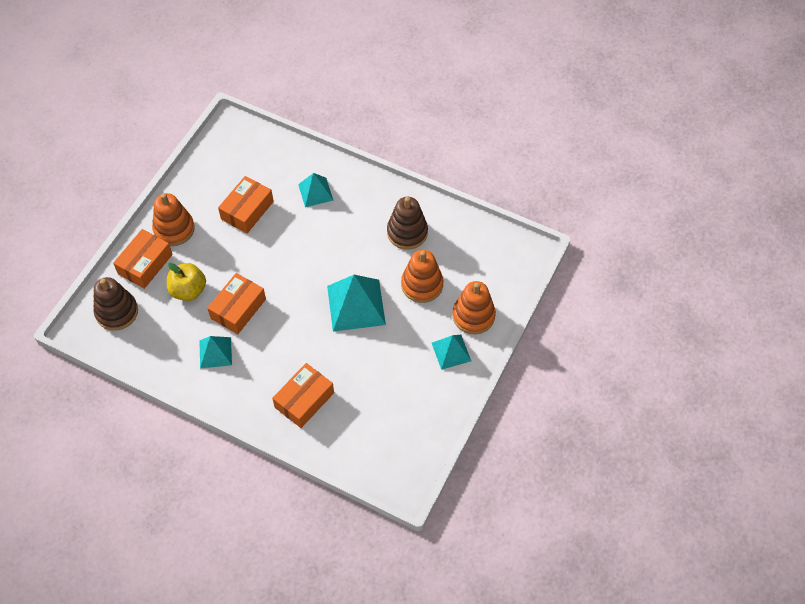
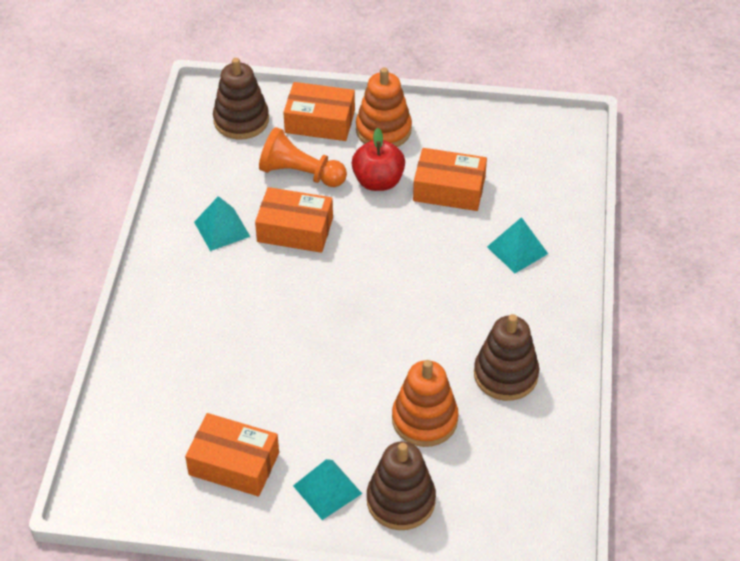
camera: 70 degrees right, 10 degrees down
yellow apple [167,263,206,301] -> orange pawn [259,127,347,187]
orange box [272,363,334,428] -> orange box moved to [185,413,279,496]
turquoise pyramid [327,275,386,332] -> none
orange stacking toy [453,281,496,334] -> brown stacking toy [367,442,436,530]
none -> red apple [352,128,405,191]

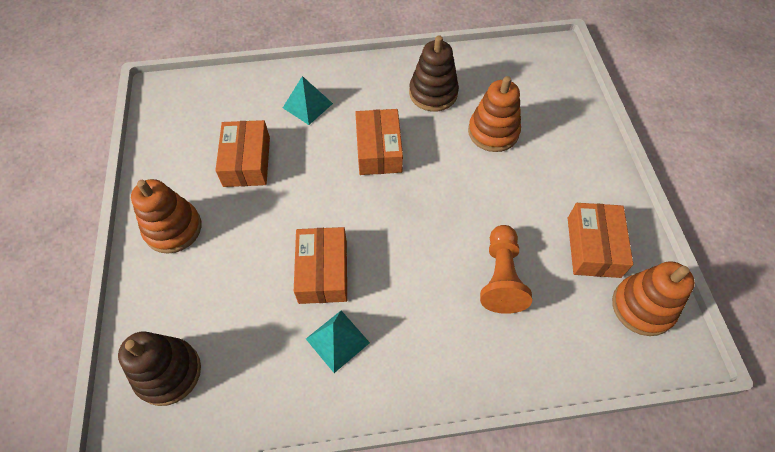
camera: 105 degrees left, 10 degrees up
orange pawn [259,127,347,187] -> orange pawn moved to [480,225,532,314]
orange box [283,82,355,141] -> orange box moved to [355,109,403,175]
turquoise pyramid [293,459,362,520] -> none
red apple [352,128,405,191] -> none
brown stacking toy [367,442,436,530] -> none
none -> orange stacking toy [612,261,695,336]

